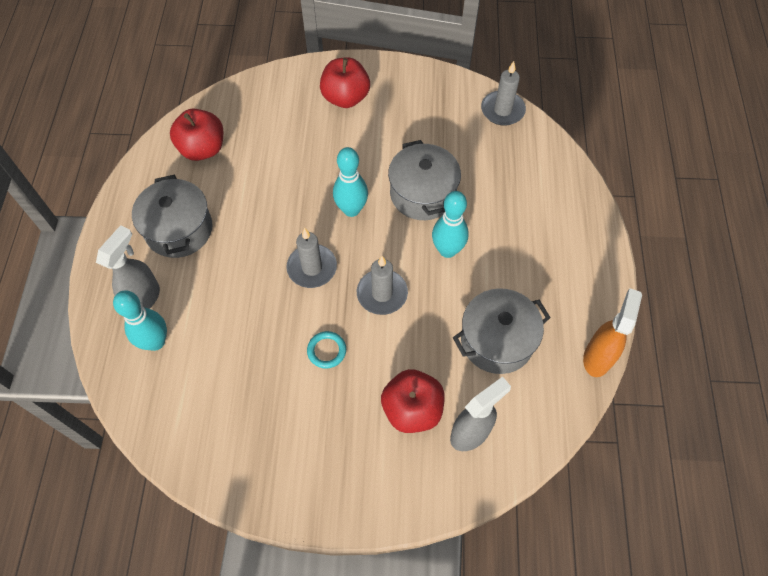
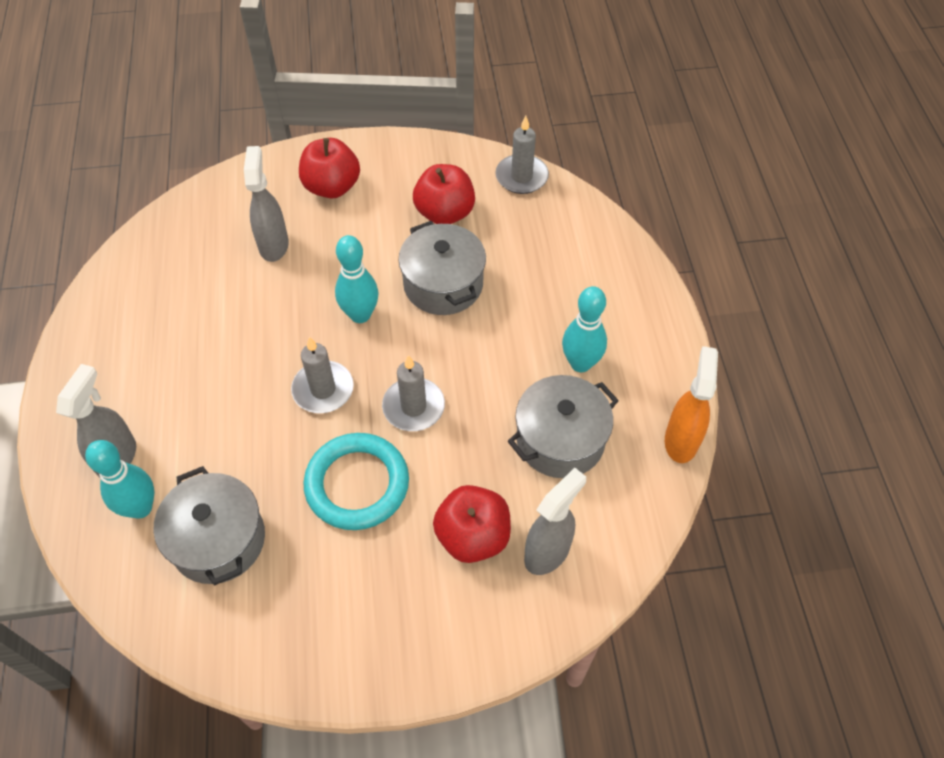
camera: 10 degrees left, 5 degrees down
grey pot [132,175,213,258] -> grey pot moved to [154,466,265,585]
red apple [170,109,223,161] -> red apple moved to [413,164,475,224]
turquoise ring [307,331,346,368] -> turquoise ring [303,433,409,530], size x2.15
turquoise bowling pin [432,191,469,258] -> turquoise bowling pin moved to [562,286,607,372]
none -> grey spray bottle [244,146,289,262]

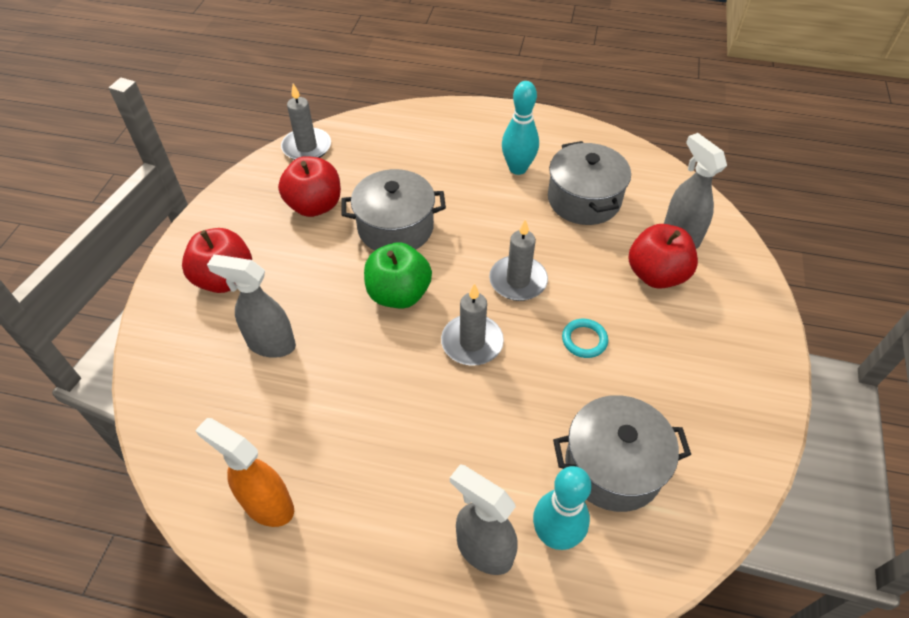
camera: 70 degrees left, 5 degrees down
turquoise ring [303,433,409,530] -> turquoise ring [562,319,608,358], size x0.46
turquoise bowling pin [335,235,378,323] -> green apple [364,242,432,309]
orange spray bottle [665,346,718,463] -> orange spray bottle moved to [195,418,294,527]

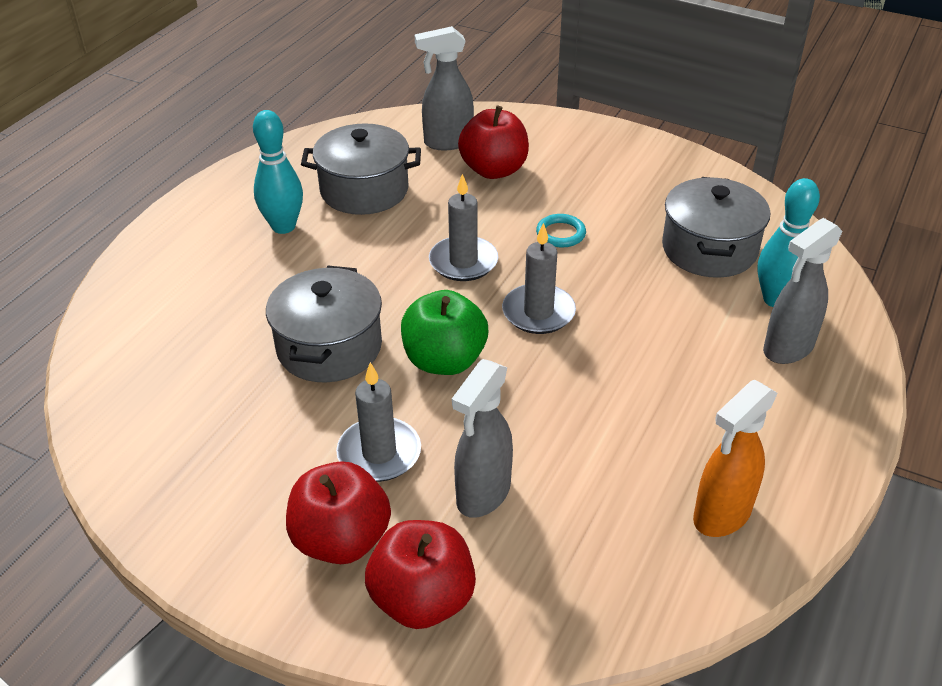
camera: 75 degrees left, 10 degrees down
red apple [278,156,341,217] -> red apple moved to [365,520,476,629]
grey candle [281,83,331,160] -> grey candle moved to [336,362,421,482]

